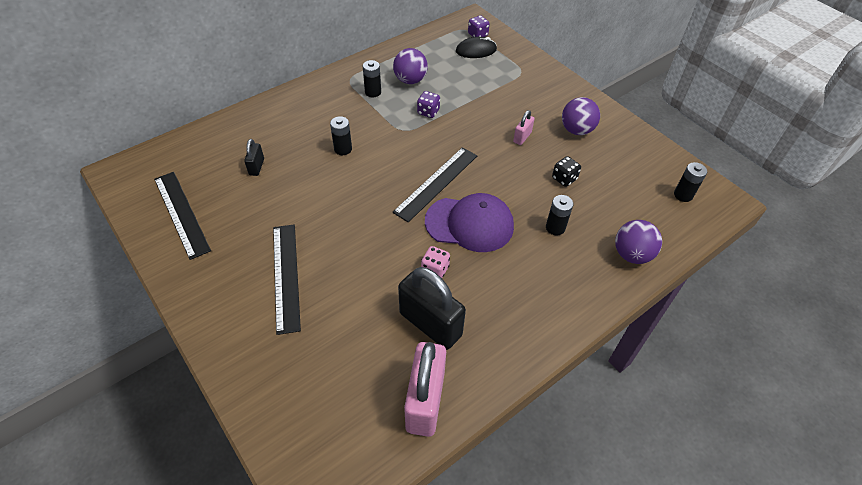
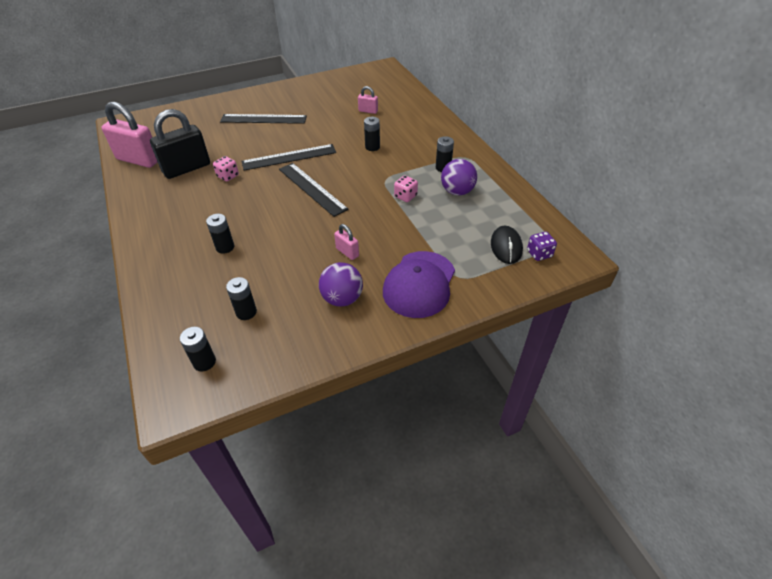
camera: 105 degrees right, 5 degrees down
black ruler [154,172,211,260] -> black ruler moved to [241,144,336,171]
black padlock [244,139,264,176] -> pink padlock [358,86,378,114]
purple dice [417,91,440,118] -> pink dice [394,175,418,202]
purple cap [425,193,514,252] -> purple cap moved to [383,251,455,318]
black dice [552,156,581,187] -> none
purple ball [615,220,662,264] -> none
none -> black battery [226,277,257,320]

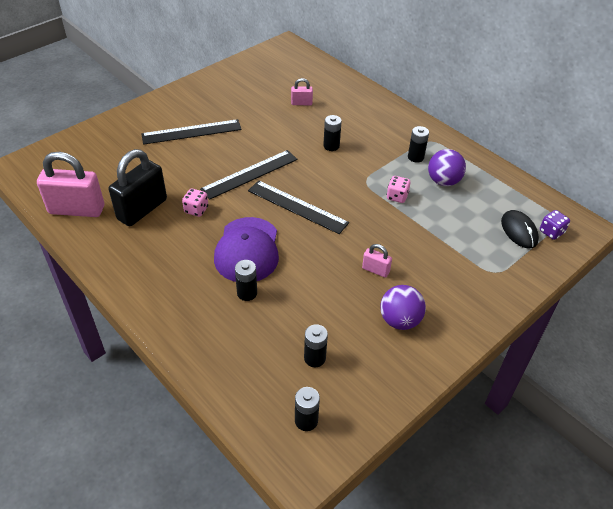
camera: 20 degrees left, 0 degrees up
purple cap [383,251,455,318] -> purple cap moved to [214,217,279,282]

